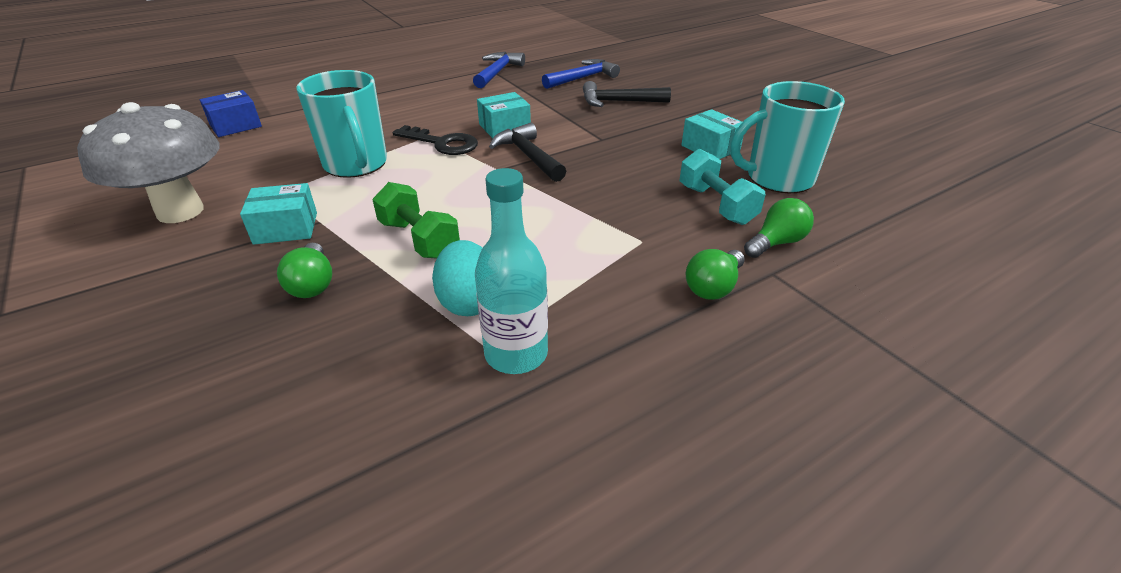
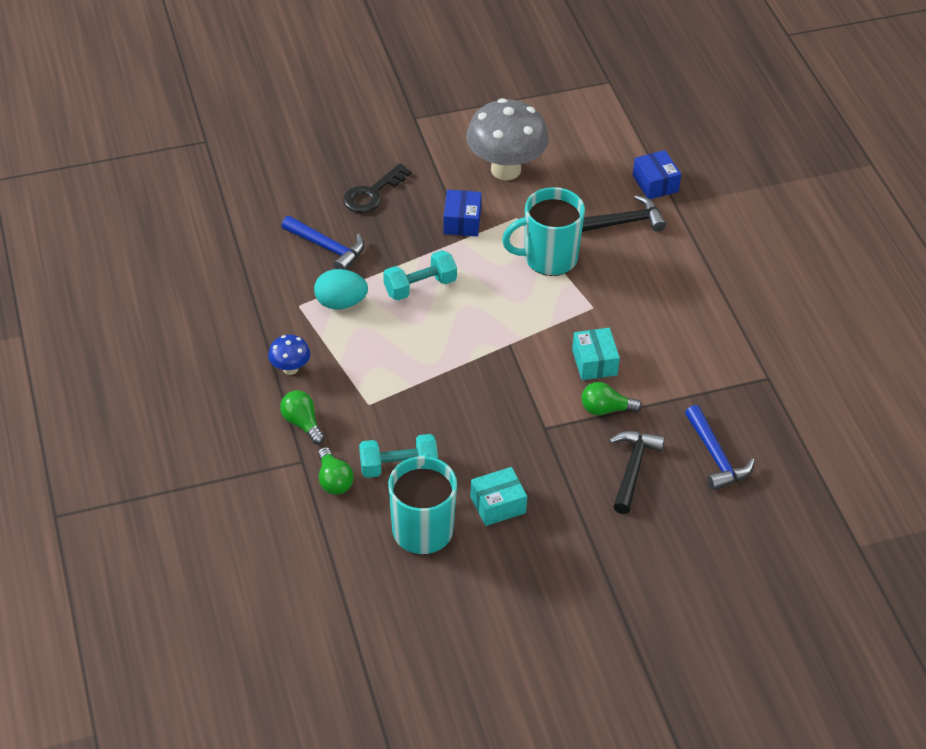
camera: 105 degrees right, 10 degrees up
turquoise box [240,183,317,245] -> blue box [443,190,482,236]
green light bulb [277,243,332,298] -> green light bulb moved to [581,382,642,415]
green dumbbell [372,182,460,259] -> turquoise dumbbell [383,250,457,300]
black key [393,125,478,155] -> black key moved to [343,163,411,213]
blue hammer [473,52,525,88] -> blue hammer moved to [281,216,364,270]
turquoise bottle [475,168,548,374] -> none
black hammer [489,123,566,182] -> black hammer moved to [582,195,666,232]
none -> blue mushroom [268,335,310,375]

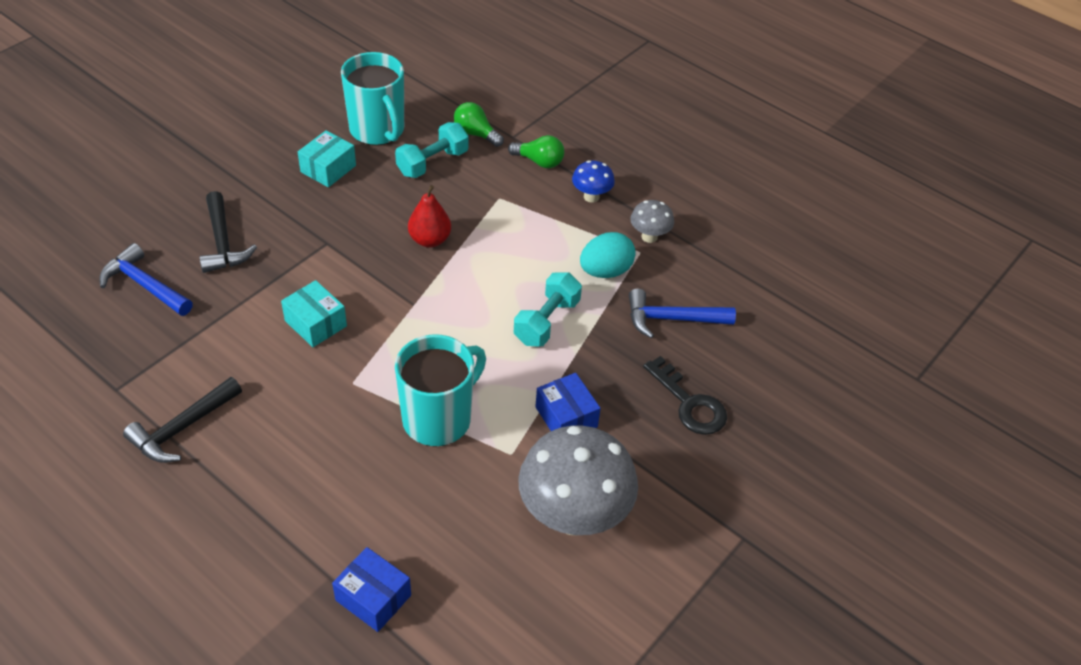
camera: 145 degrees right, 0 degrees up
black key [343,163,411,213] -> black key turned 135 degrees clockwise [643,356,727,435]
green light bulb [581,382,642,415] -> none
black hammer [582,195,666,232] -> black hammer moved to [123,377,242,463]
none -> red pear [408,185,451,247]
none -> grey mushroom [630,200,674,243]

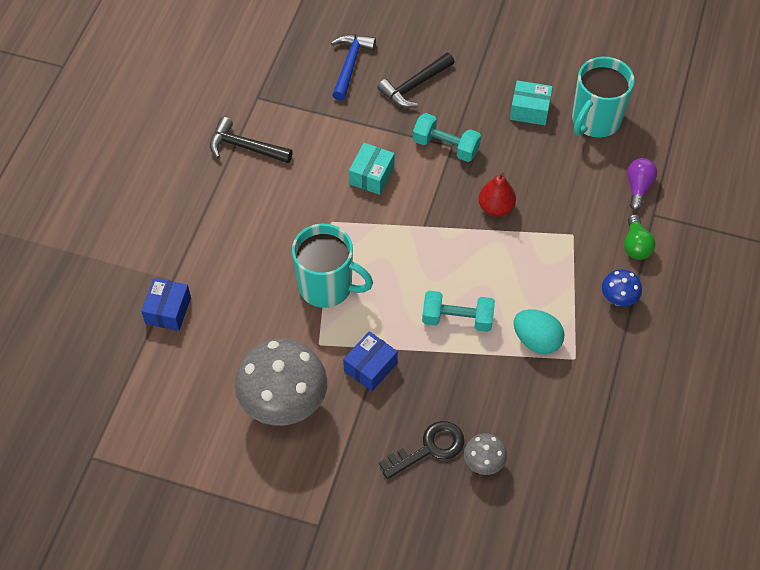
camera: 70 degrees right, 10 degrees up
turquoise dumbbell [395,122,469,178] -> turquoise dumbbell moved to [413,113,481,162]
green light bulb [454,102,504,147] -> purple light bulb [627,158,657,210]
blue hammer [629,289,736,338] -> none
grey mushroom [630,200,674,243] -> grey mushroom moved to [464,433,507,475]
black key [643,356,727,435] -> black key turned 150 degrees counterclockwise [379,421,464,479]

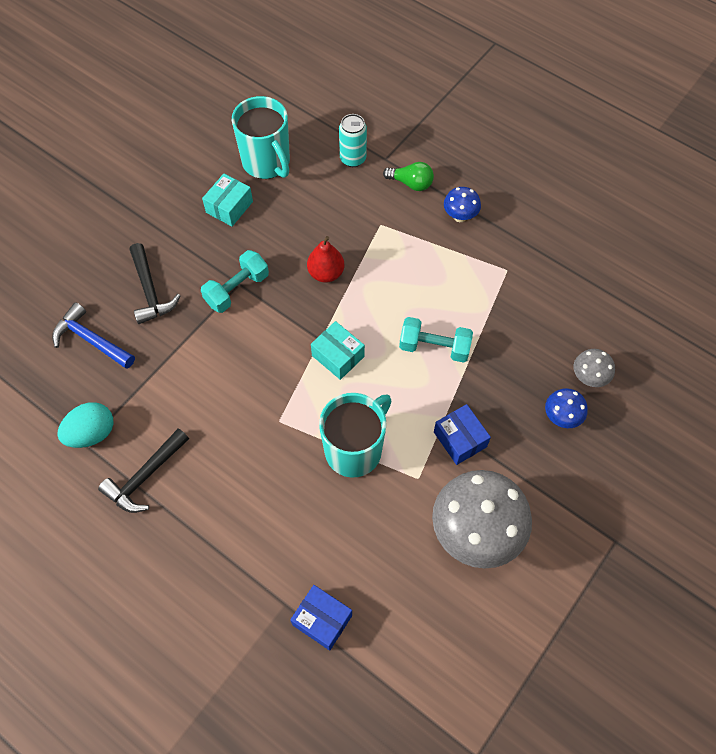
camera: 70 degrees left, 5 degrees up
turquoise box [349,143,395,195] -> turquoise box moved to [311,321,365,380]
black key [379,421,464,479] -> blue mushroom [545,388,588,428]
turquoise dumbbell [422,291,495,332] -> turquoise dumbbell turned 75 degrees clockwise [399,317,473,363]
turquoise egg [514,309,565,354] -> turquoise egg moved to [57,402,113,448]
purple light bulb [627,158,657,210] -> turquoise can [339,114,367,167]

